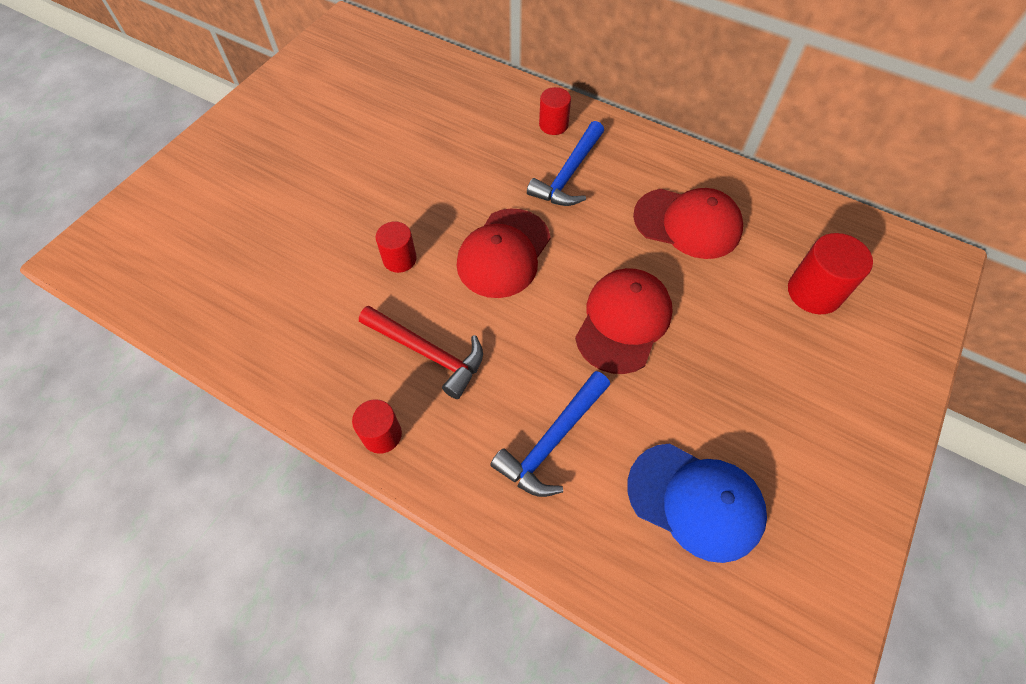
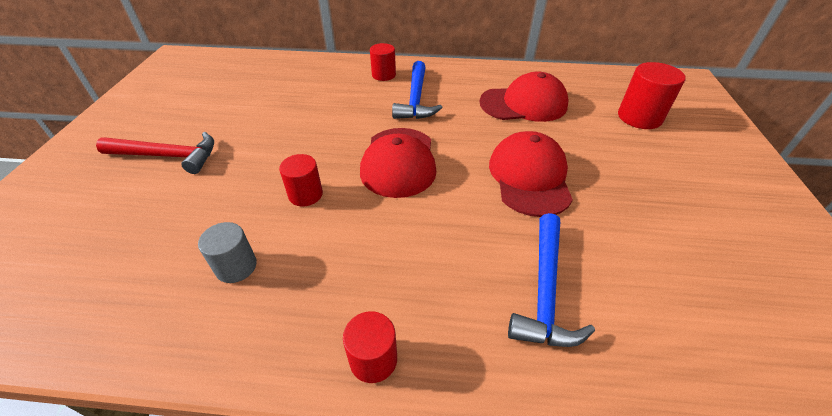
camera: 25 degrees left, 15 degrees down
red hammer [359,306,483,399] -> red hammer moved to [96,132,214,174]
blue cap [627,444,767,563] -> none
none -> grey cylinder [198,222,257,283]

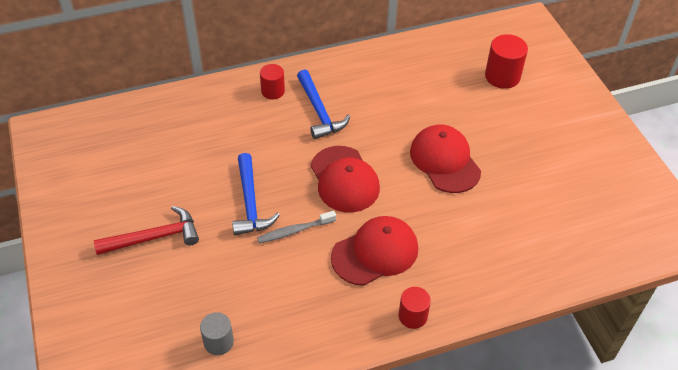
camera: 25 degrees left, 5 degrees up
grey cylinder [198,222,257,283] -> grey cylinder moved to [200,312,234,355]
red cylinder [279,154,323,206] -> grey toothbrush [257,211,336,243]
red cap [479,72,568,122] -> red cap moved to [331,216,418,286]
blue hammer [508,213,595,347] -> blue hammer moved to [232,153,280,235]

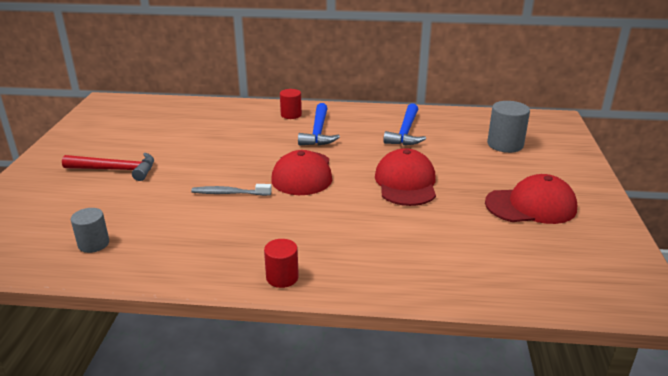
camera: 25 degrees right, 20 degrees down
blue hammer [232,153,280,235] -> blue hammer moved to [383,103,426,145]
red cap [331,216,418,286] -> red cap moved to [485,174,577,224]
red cylinder [485,34,528,89] -> grey cylinder [487,101,530,153]

